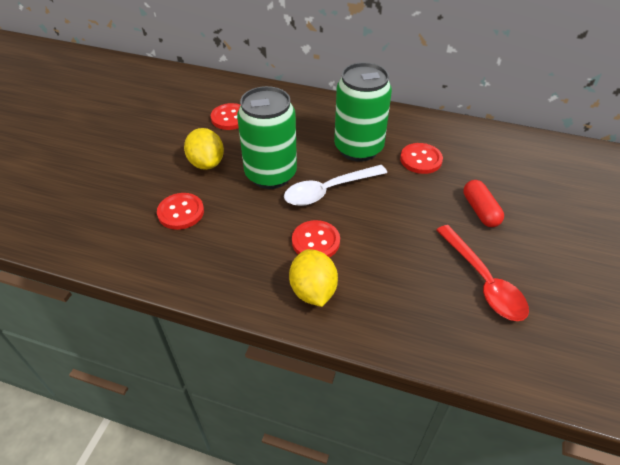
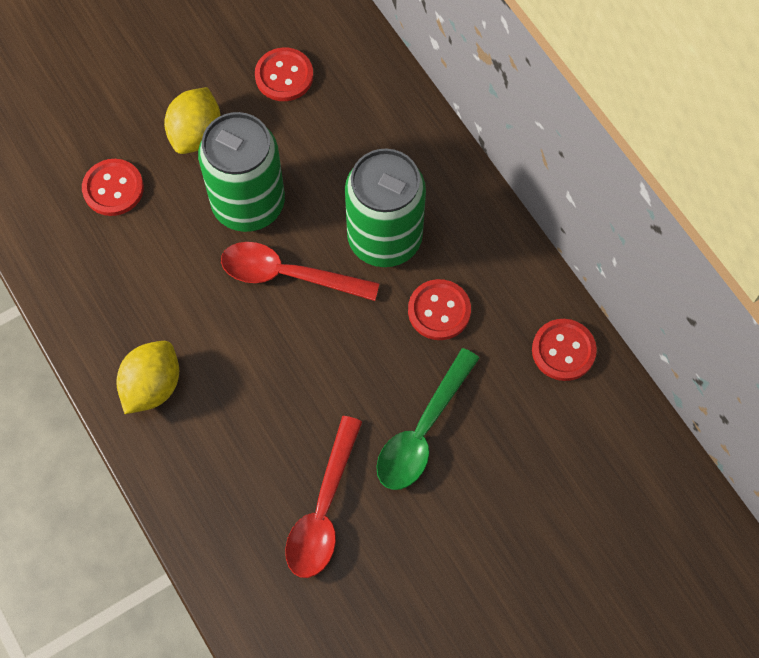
camera: 40 degrees right, 20 degrees up
white spoon [284,165,387,206] -> red spoon [221,242,380,301]
red button [292,220,340,257] -> red button moved to [532,319,597,381]
red capsule [463,180,504,227] -> green spoon [376,348,479,490]

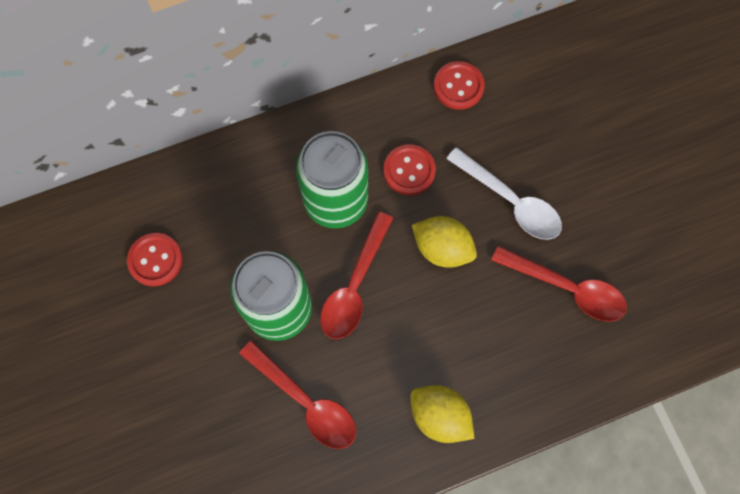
camera: 80 degrees left, 5 degrees up
red button [82,159,144,216] -> none
yellow lemon [164,87,221,154] -> yellow lemon moved to [412,216,477,268]
green spoon [376,348,479,490] -> white spoon [446,147,562,240]
none -> red spoon [239,340,356,449]

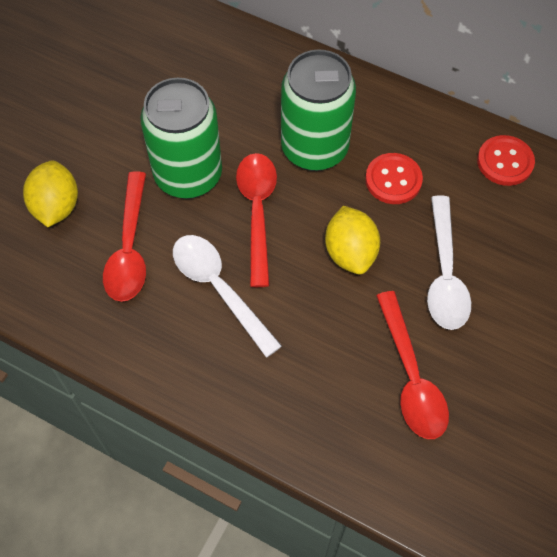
camera: 50 degrees right, 10 degrees down
red button [127,233,183,286] -> none
red spoon [320,212,393,339] -> red spoon turned 105 degrees clockwise [236,153,277,287]
yellow lemon [411,385,474,443] -> yellow lemon moved to [23,160,78,227]
none -> white spoon [173,235,282,358]

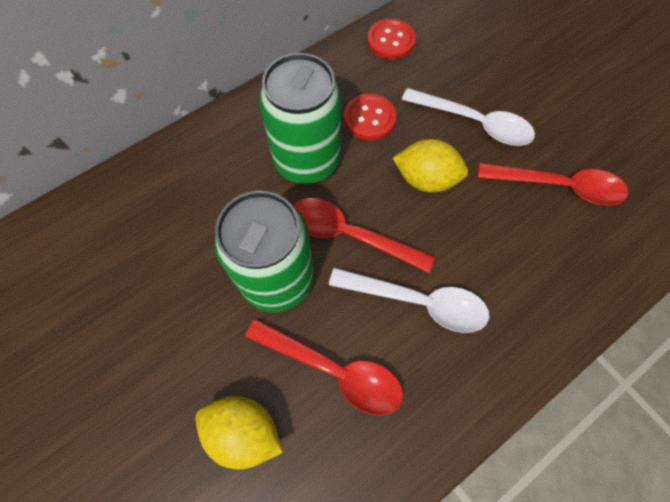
camera: 65 degrees left, 5 degrees up
white spoon [173,235,282,358] -> white spoon turned 150 degrees counterclockwise [329,268,489,333]

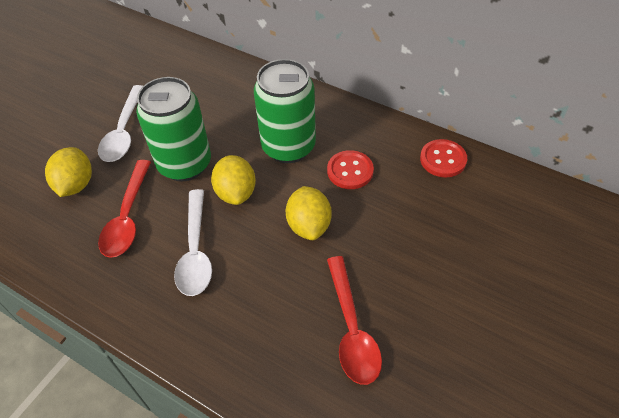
camera: 70 degrees right, 15 degrees down
red spoon [293,198,435,273] -> yellow lemon [211,155,256,205]
white spoon [402,88,535,146] -> white spoon moved to [98,85,143,162]

